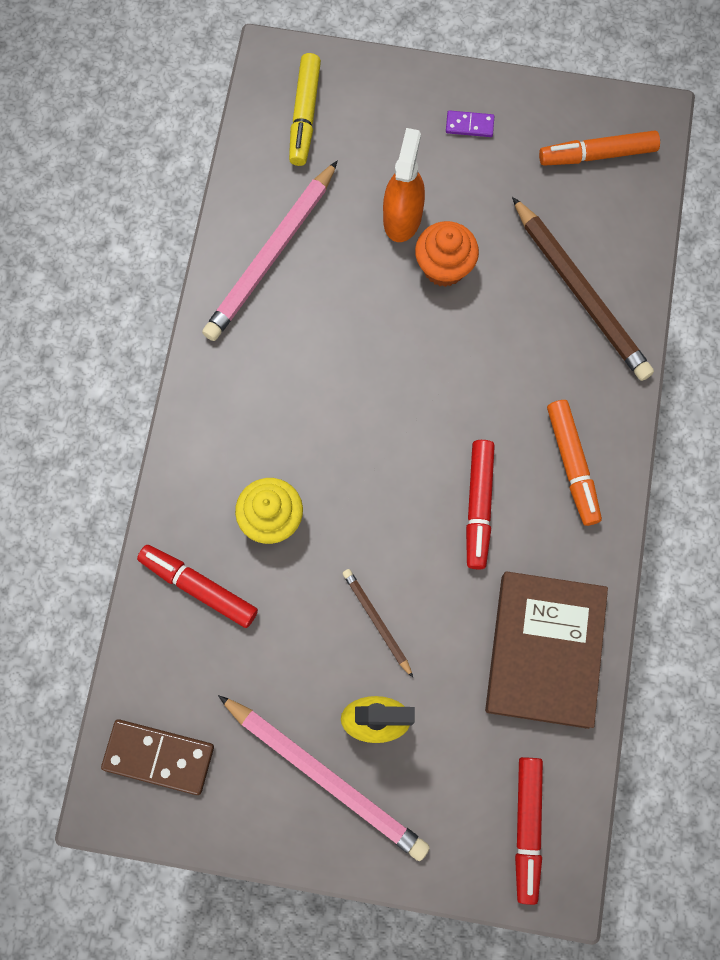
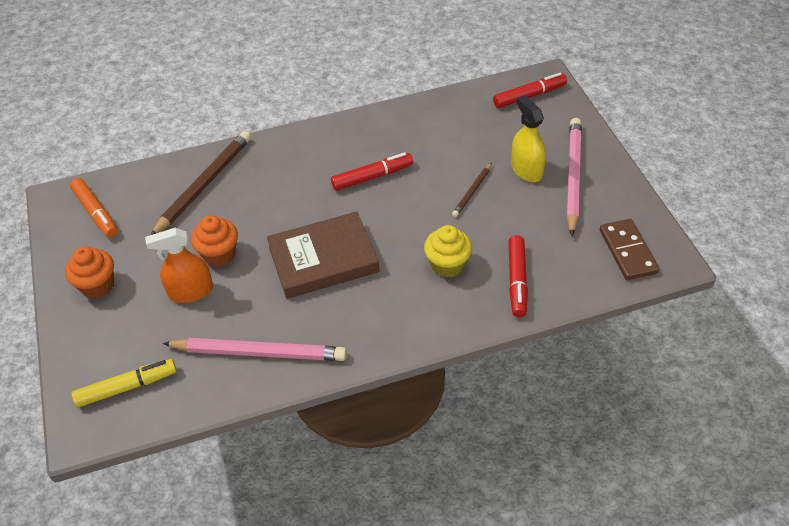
camera: 115 degrees left, 25 degrees down
purple domino [446,110,494,137] -> orange cupcake [65,246,114,299]
brown book [485,571,608,729] -> brown book moved to [267,211,380,299]
orange marker [547,400,602,526] -> none

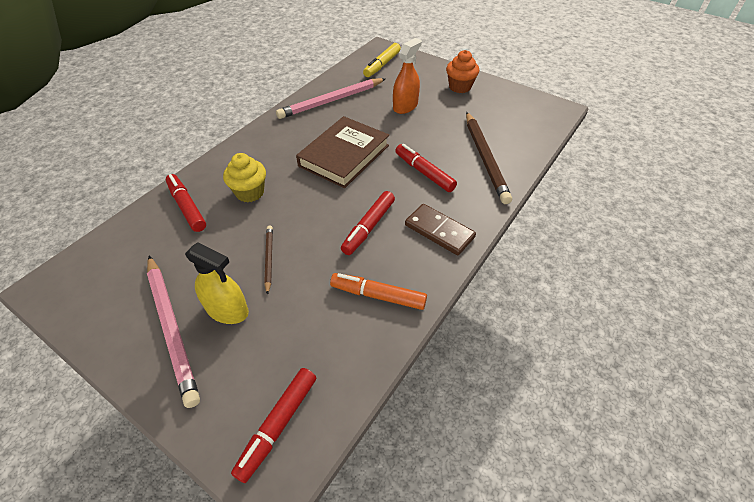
camera: 140 degrees right, 0 degrees up
orange marker [70,178,118,238] -> orange marker moved to [330,273,427,310]
orange cupcake [191,215,238,267] -> none
brown domino [600,219,659,280] -> brown domino moved to [405,204,476,255]
none -> red marker [395,144,457,192]

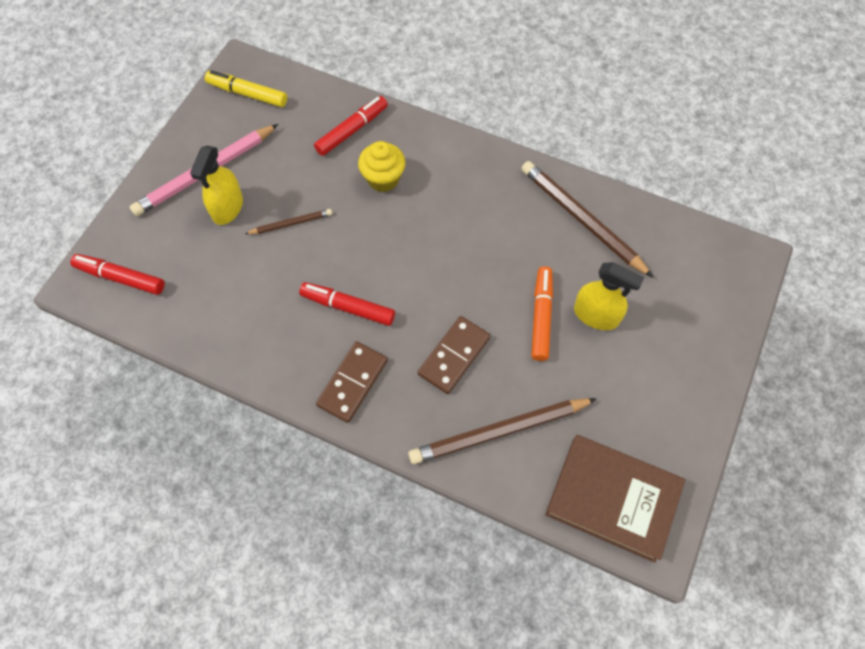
camera: 80 degrees right, 15 degrees up
pink pencil [276,78,386,119] -> brown pencil [521,161,653,277]
brown book [296,116,389,188] -> brown book moved to [545,435,685,563]
orange marker [330,273,427,310] -> orange marker moved to [531,266,553,361]
yellow marker [363,43,401,77] -> yellow marker moved to [205,70,287,107]
orange spray bottle [393,38,422,114] -> yellow spray bottle [574,262,644,330]
red marker [395,144,457,192] -> brown domino [418,316,490,394]
orange cupcake [446,50,479,93] -> none

